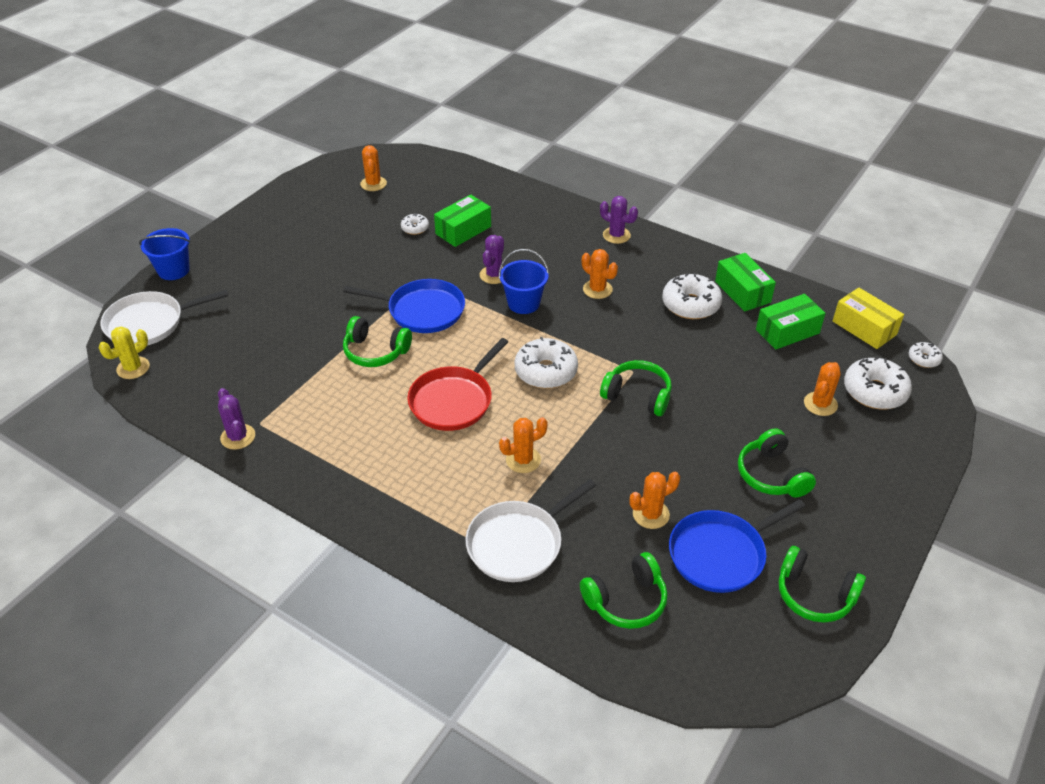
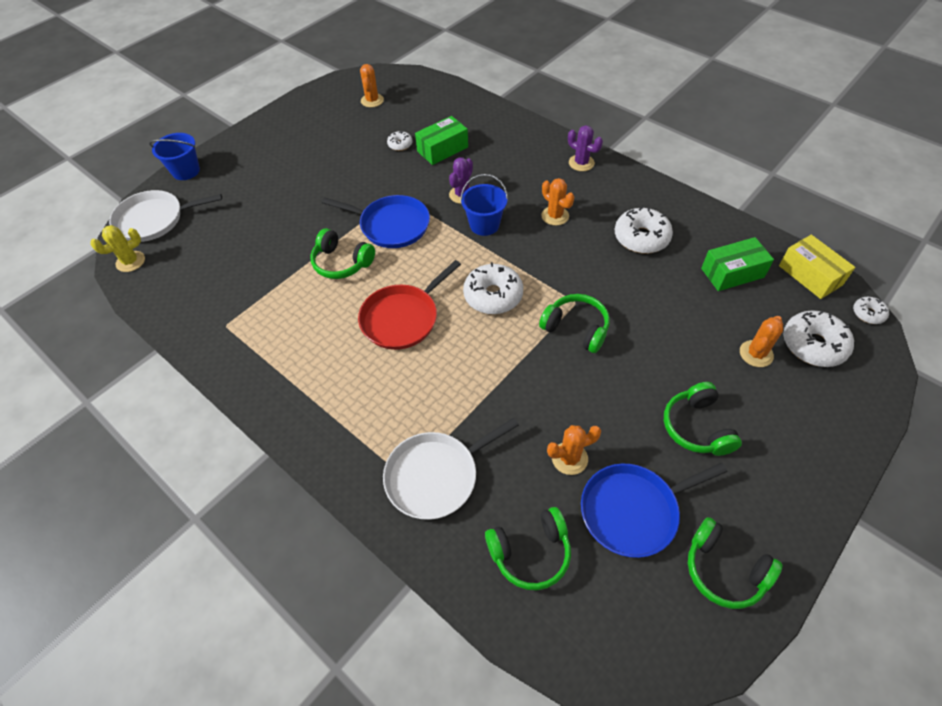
camera: 10 degrees right, 10 degrees up
purple cactus [218,388,255,450] -> none
orange cactus [499,417,548,473] -> none
green box [715,253,776,312] -> none

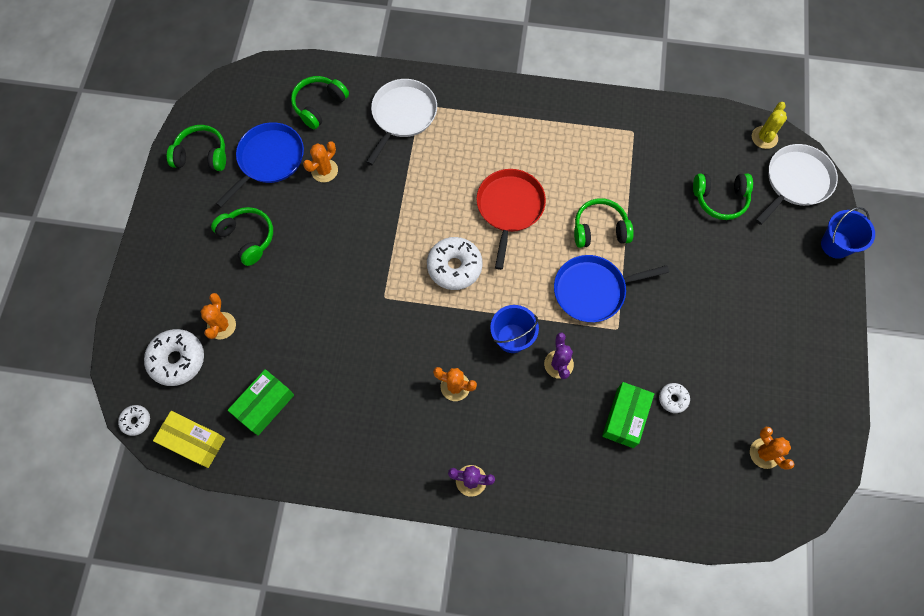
camera: 145 degrees right, 15 degrees up
green headphones [539,294,610,353] -> green headphones moved to [693,173,753,220]
white donut [615,207,673,254] -> none

